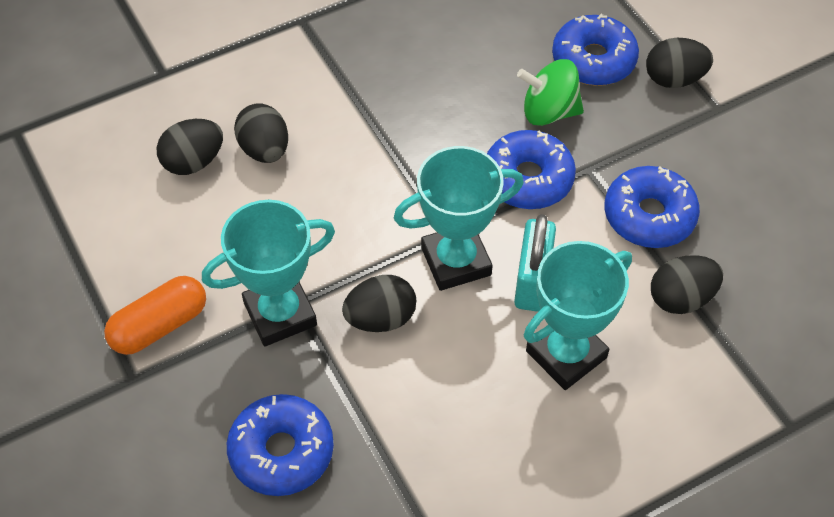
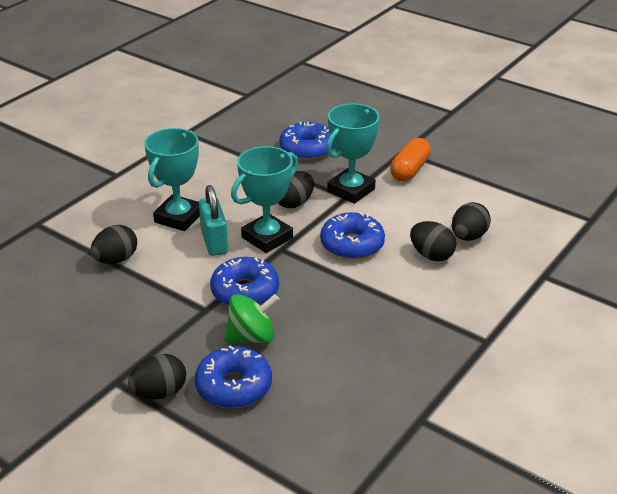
camera: 155 degrees right, 20 degrees down
blue donut [604,166,700,248] -> blue donut moved to [320,212,385,260]

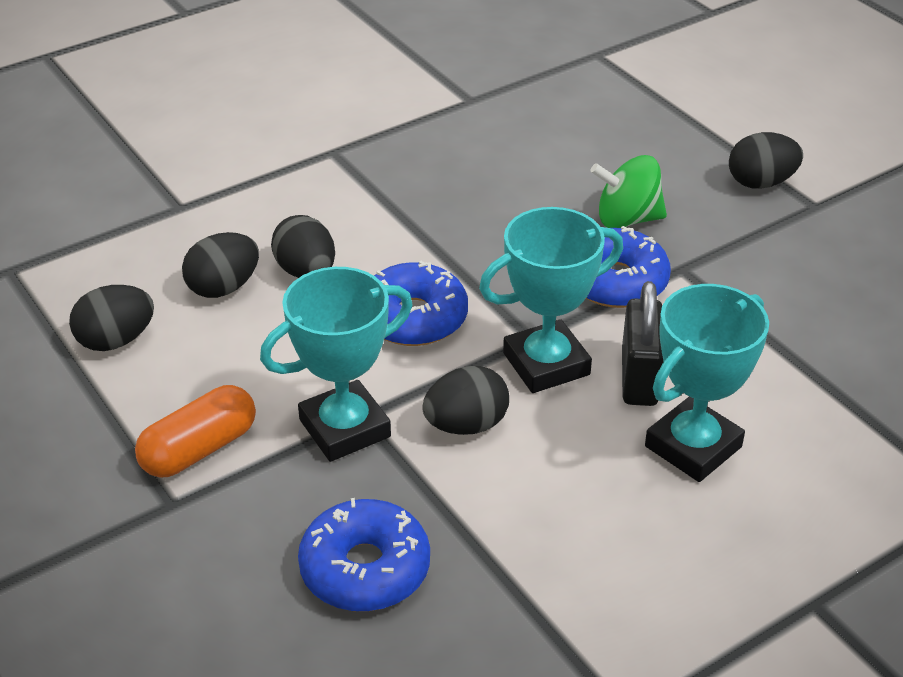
camera: 160 degrees left, 5 degrees up
black egg [91,225,137,264] -> black egg moved to [69,285,154,351]
blue donut [195,346,272,408] -> none
turquoise padlock [199,185,228,256] -> black padlock [622,281,664,406]

